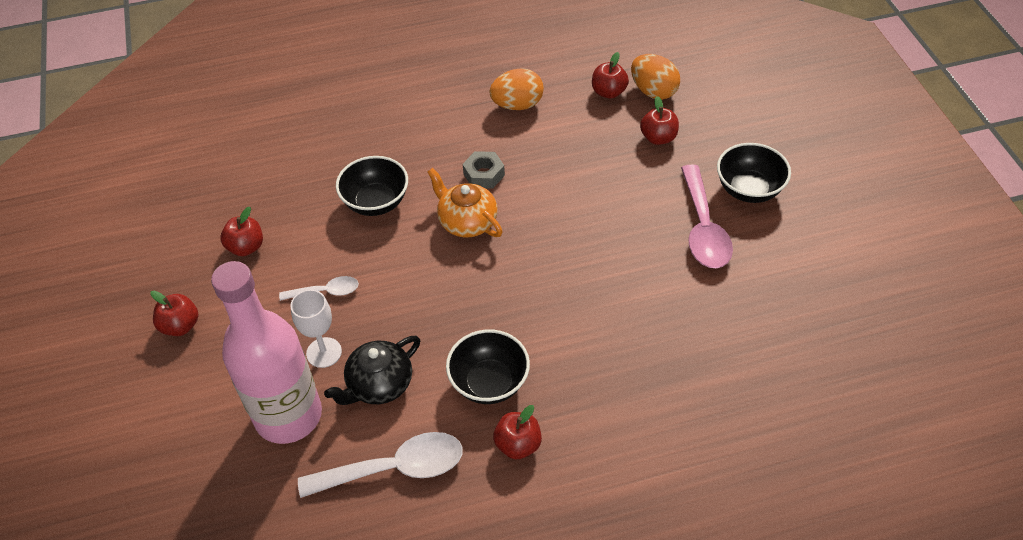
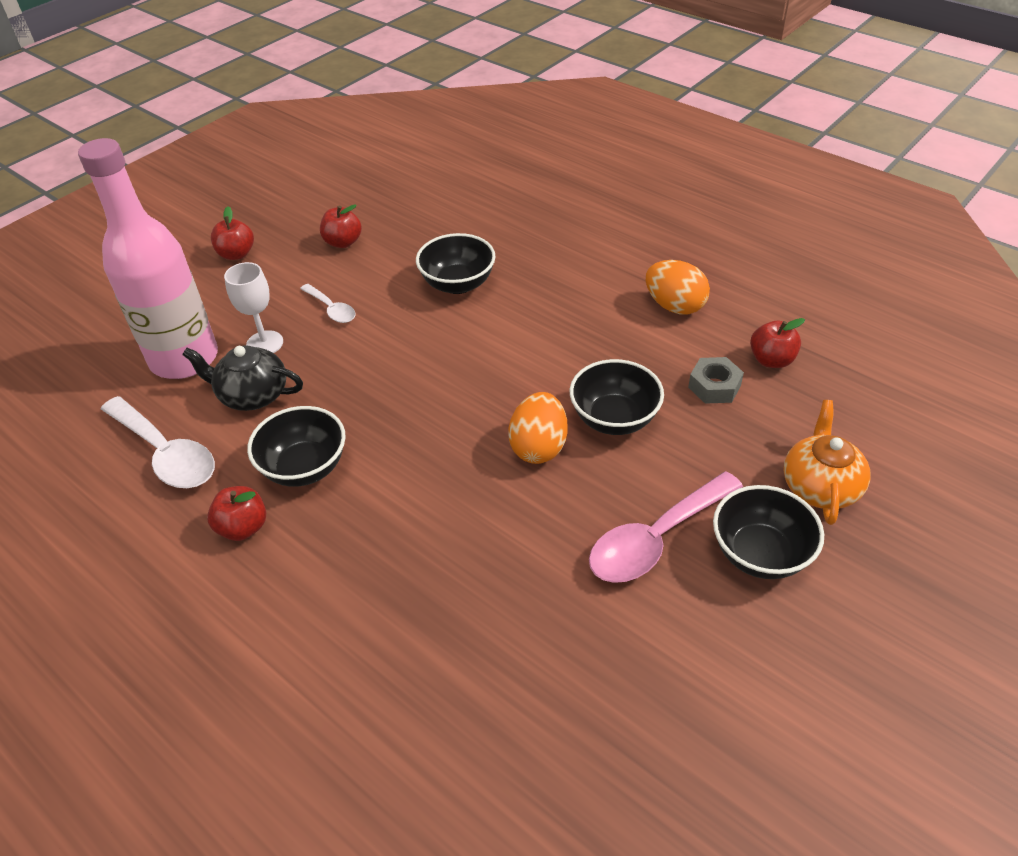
camera: 55 degrees right, 5 degrees down
orange teapot [428,168,503,238] -> orange teapot moved to [784,400,871,525]
grey nut [463,151,505,189] -> grey nut moved to [688,357,744,404]
orange egg [631,54,680,100] -> orange egg moved to [508,392,568,464]
red apple [640,96,679,145] -> none
none -> black bowl [570,359,664,435]

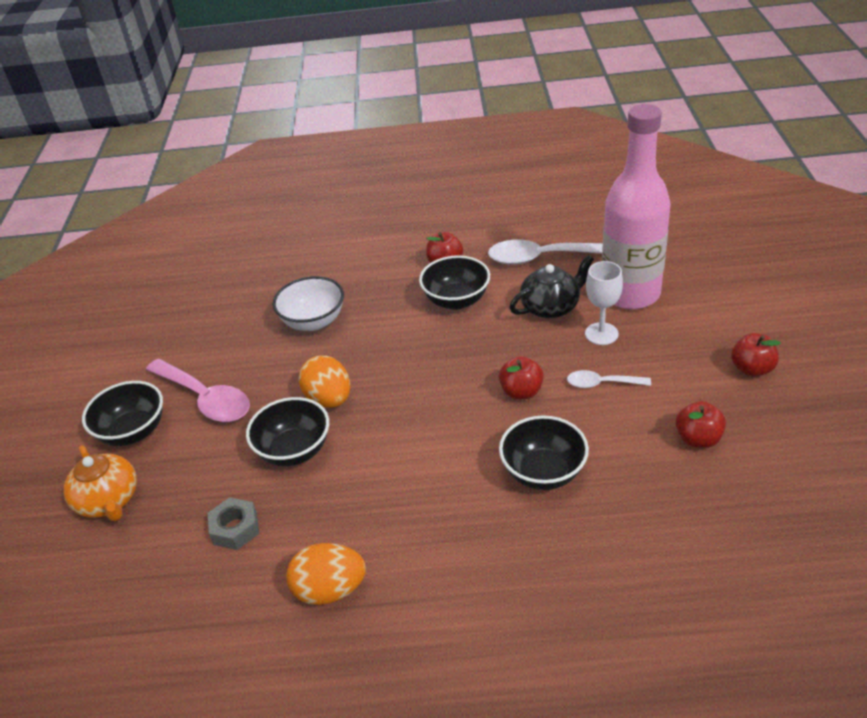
camera: 140 degrees right, 5 degrees down
pink spoon [589,471,743,583] -> pink spoon turned 120 degrees clockwise [146,359,250,422]
red apple [750,318,805,368] -> red apple moved to [499,356,544,399]
none -> white bowl [273,276,344,331]

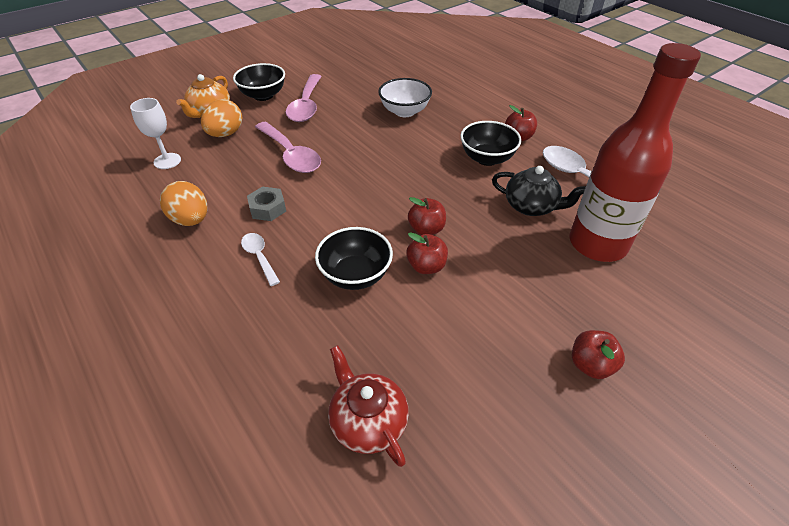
camera: 50 degrees right, 5 degrees up
grey nut [208,497,259,550] -> grey nut moved to [247,186,286,221]
black bowl [246,397,329,466] -> pink spoon [255,122,321,173]
orange egg [299,355,350,408] -> orange egg moved to [201,99,242,137]
white spoon [567,370,651,388] -> white spoon moved to [241,233,280,286]
white goblet [585,261,623,345] -> white goblet moved to [130,98,181,169]
pink bottle [602,104,671,309] -> red bottle [569,43,701,262]
red apple [676,401,726,448] -> red apple moved to [406,232,448,274]
none -> red teapot [328,345,409,467]

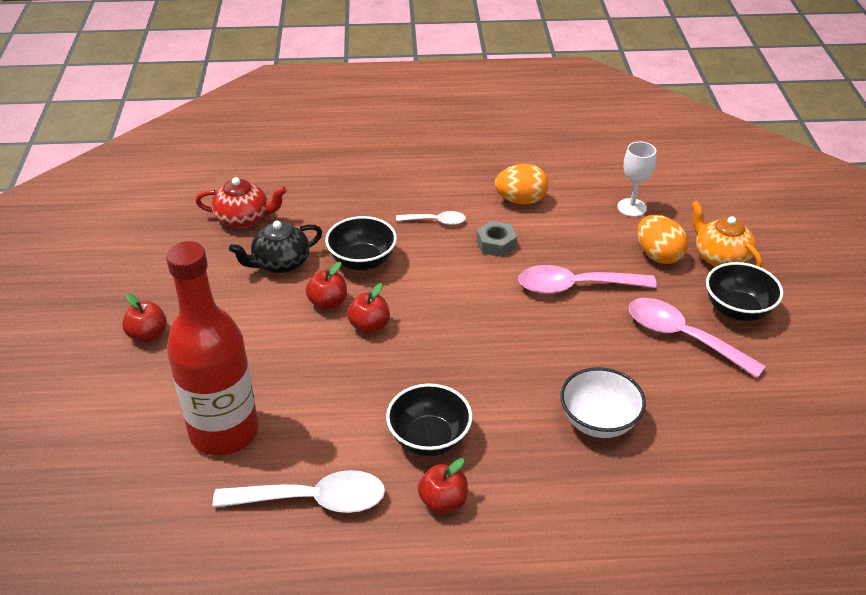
camera: 125 degrees right, 5 degrees down
black teapot [492,166,586,216] -> black teapot moved to [229,221,322,273]

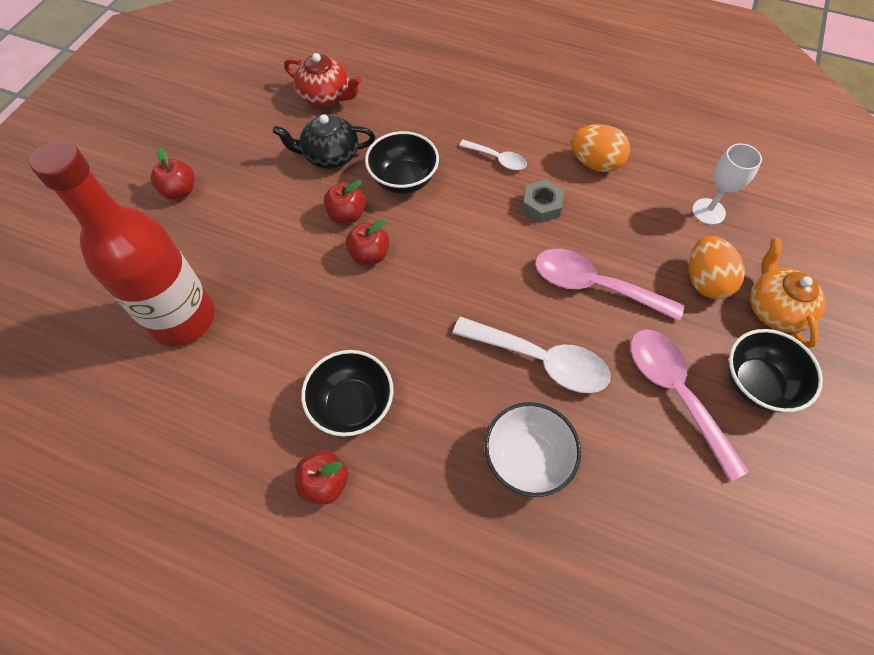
camera: 25 degrees right, 20 degrees up
white spoon [213,470,385,513] -> white spoon moved to [452,317,611,393]

